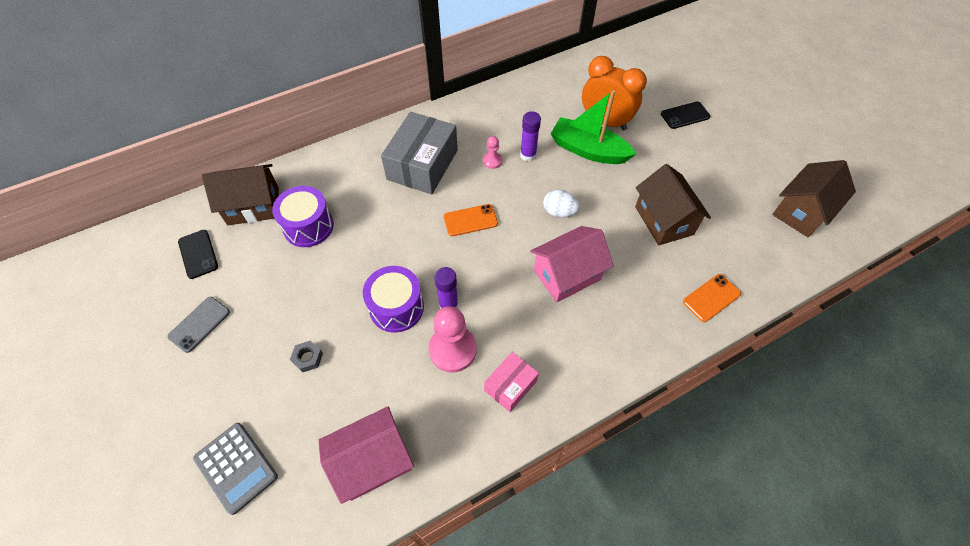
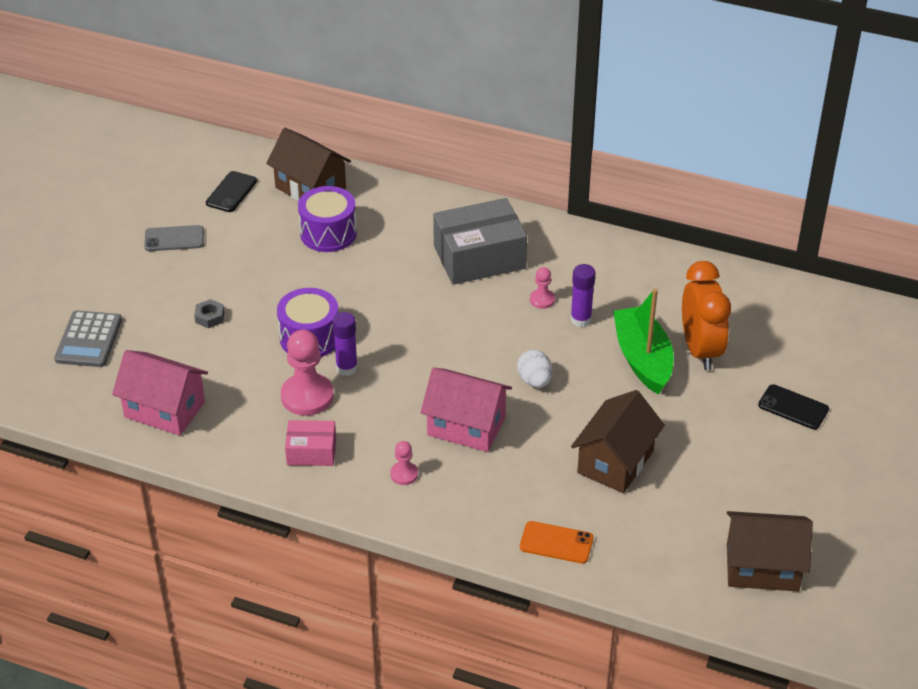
camera: 50 degrees right, 15 degrees down
orange phone [444,204,498,236] -> none
none -> pink pawn [390,441,418,485]

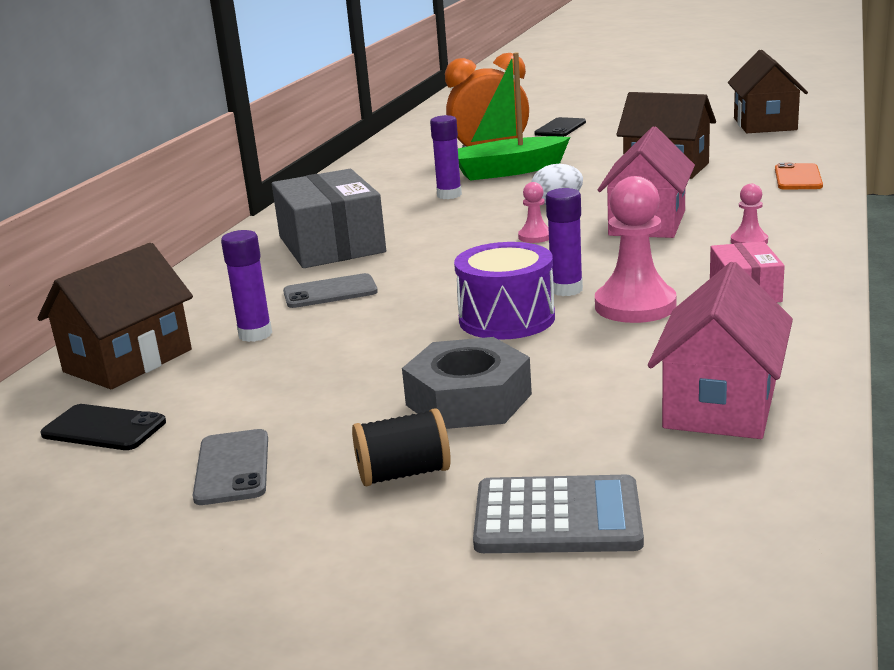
camera: 90 degrees left, 20 degrees down
grey nut [194,299,224,328] -> grey nut [402,337,532,429], size x2.13
purple drum [298,186,357,252] -> purple glue stick [221,230,272,342]
pink pawn [530,267,555,309] -> pink pawn moved to [518,182,549,243]
none -> grey phone [283,273,378,308]
none -> black spool [352,408,451,486]

